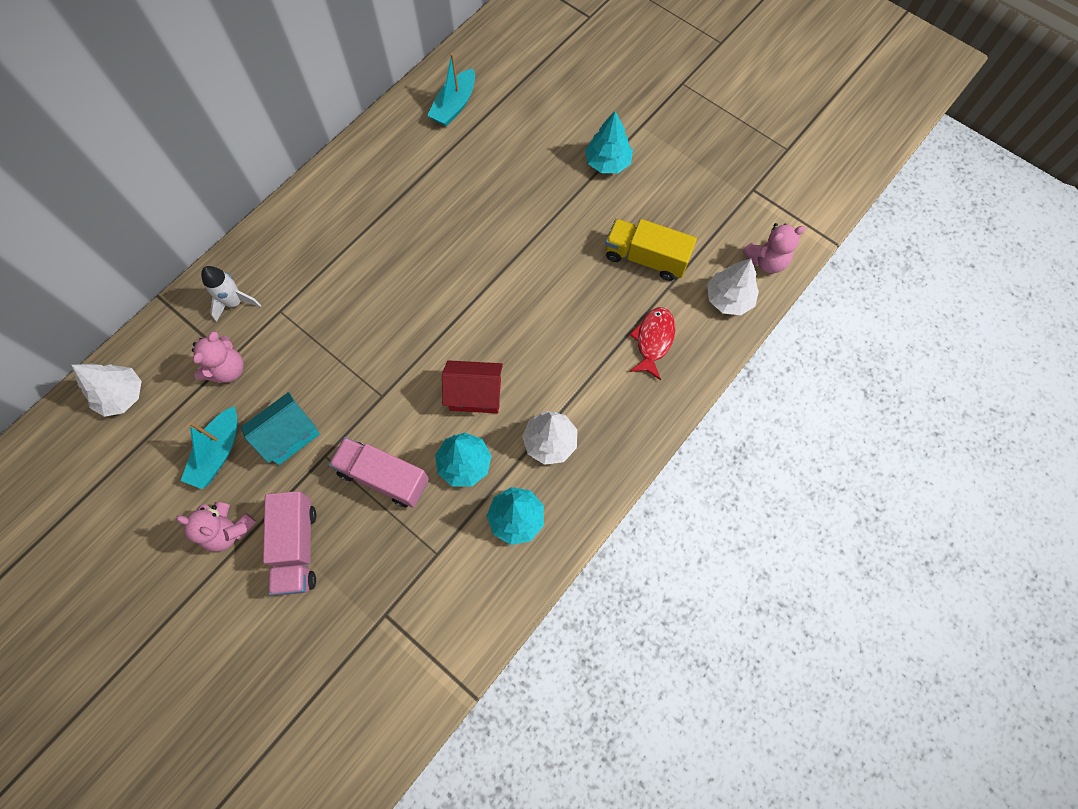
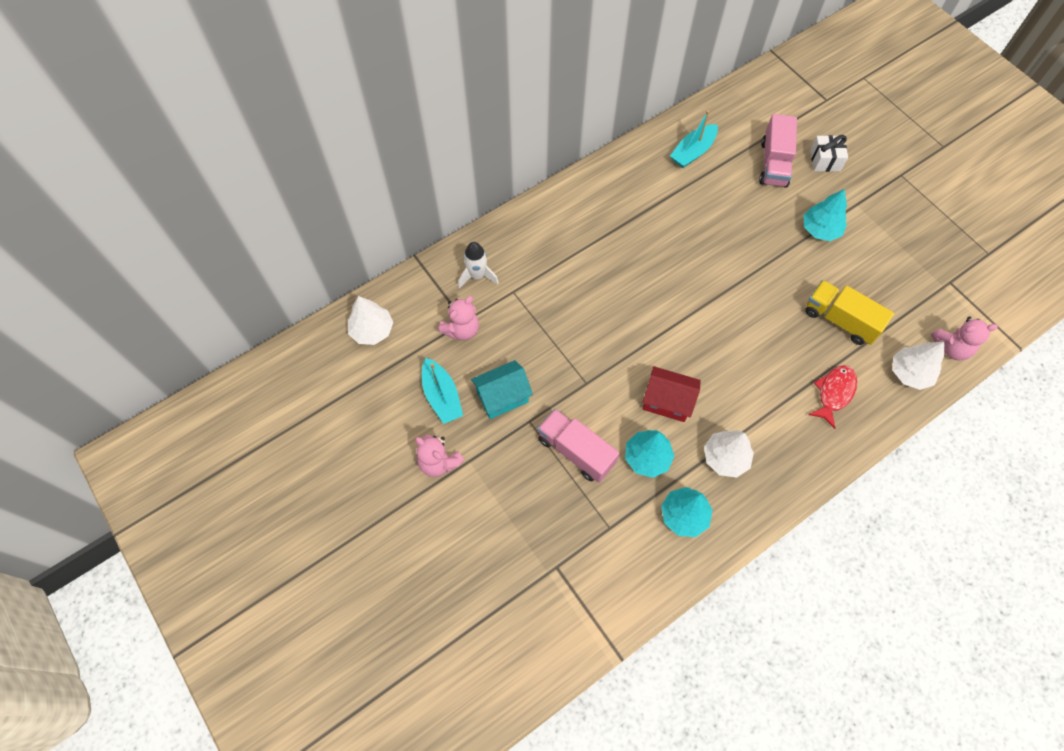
camera: 15 degrees right, 5 degrees down
turquoise boat [181,406,238,489] -> turquoise boat turned 60 degrees counterclockwise [422,358,463,424]
pink truck [263,491,316,595] -> pink truck moved to [759,114,797,188]
none -> white gift [810,135,848,172]

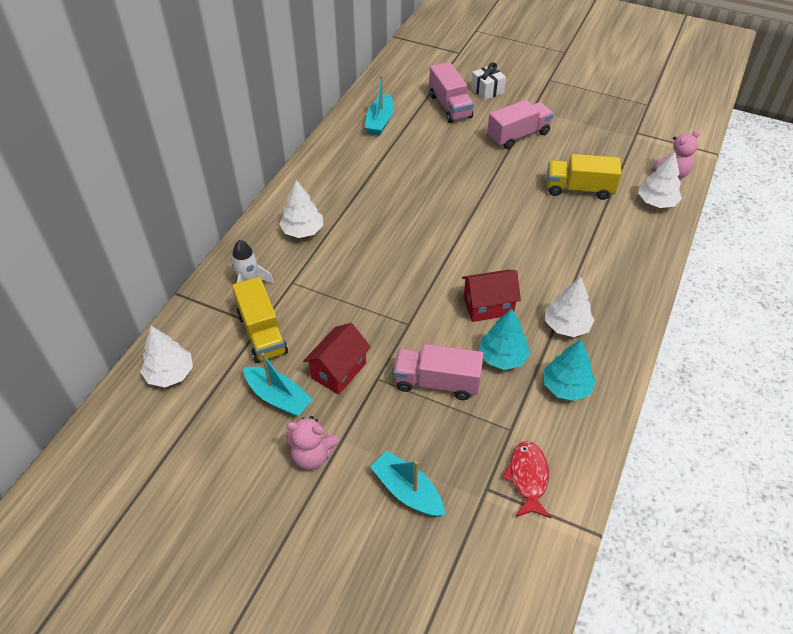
camera: 30 degrees left, 15 degrees down
pink teddy bear [438,296,479,341] -> yellow truck [232,277,288,363]
turquoise house [471,360,533,419] -> red house [303,323,371,395]
turquoise tree [803,189,847,241] -> pink truck [487,100,554,149]
red fish [808,365,857,429] -> red fish moved to [502,441,551,518]
none -> white tree [279,180,323,238]
none -> turquoise boat [370,451,445,517]

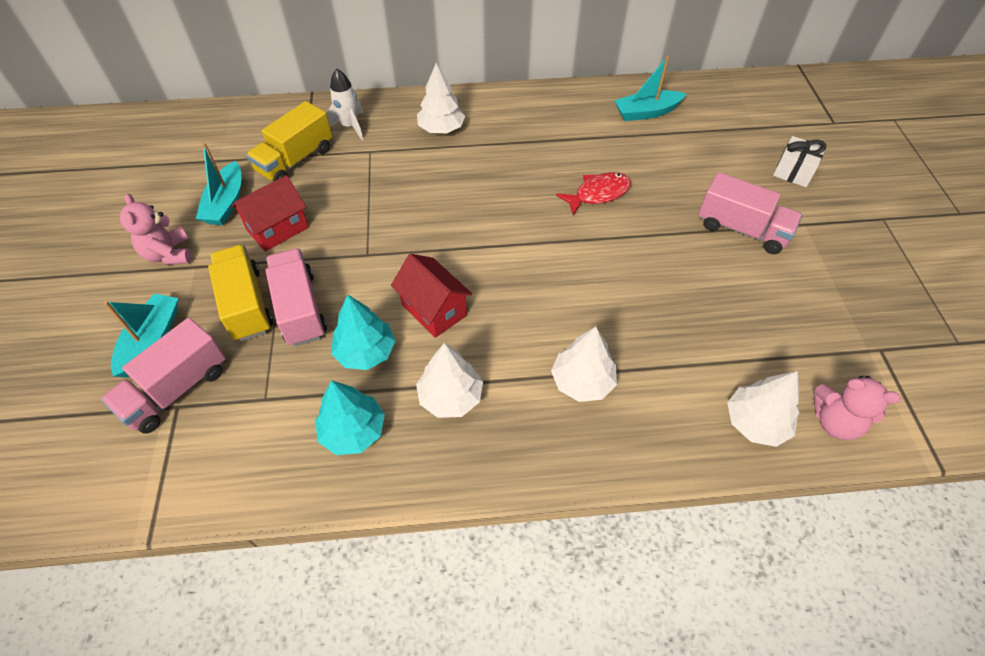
camera: 60 degrees right, 5 degrees up
white tree [140,326,193,387] -> white tree moved to [551,327,617,402]
red house [303,323,371,395] -> red house turned 45 degrees counterclockwise [231,175,309,252]
pink truck [429,62,474,123] -> pink truck moved to [101,318,226,434]
red fish [502,441,551,518] -> red fish moved to [556,172,631,215]
yellow truck [547,154,622,200] -> yellow truck moved to [208,245,273,341]

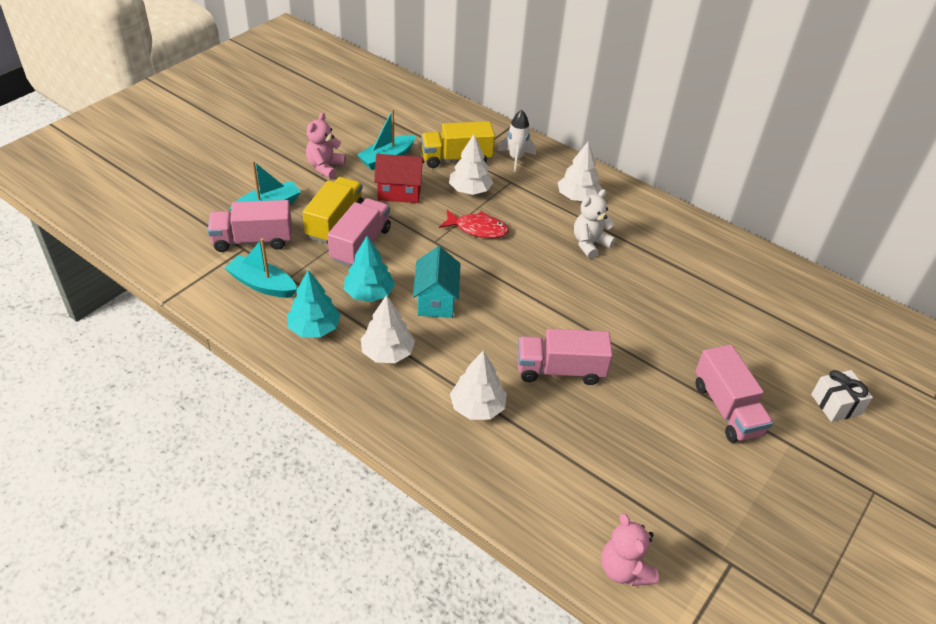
camera: 40 degrees right, 10 degrees down
red house [391,254,472,338] -> turquoise house [413,246,461,318]
red fish [556,172,631,215] -> red fish moved to [439,210,509,238]
turquoise boat [614,56,686,121] -> turquoise boat moved to [225,238,297,298]
white tree [727,371,800,447] -> white tree moved to [449,134,493,195]
none -> pink truck [518,329,613,385]
none -> white teddy bear [574,189,616,259]

